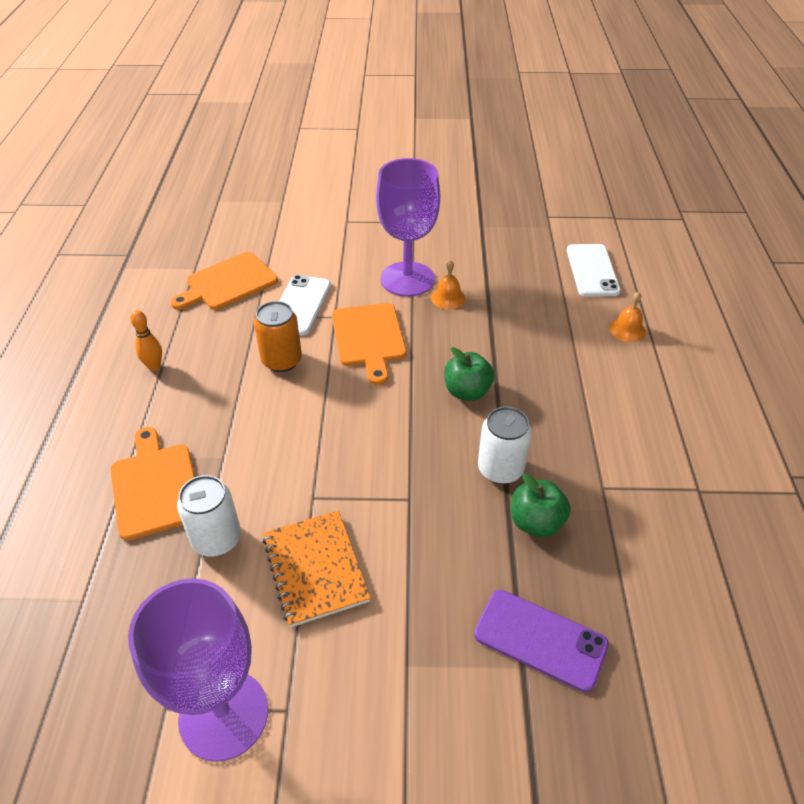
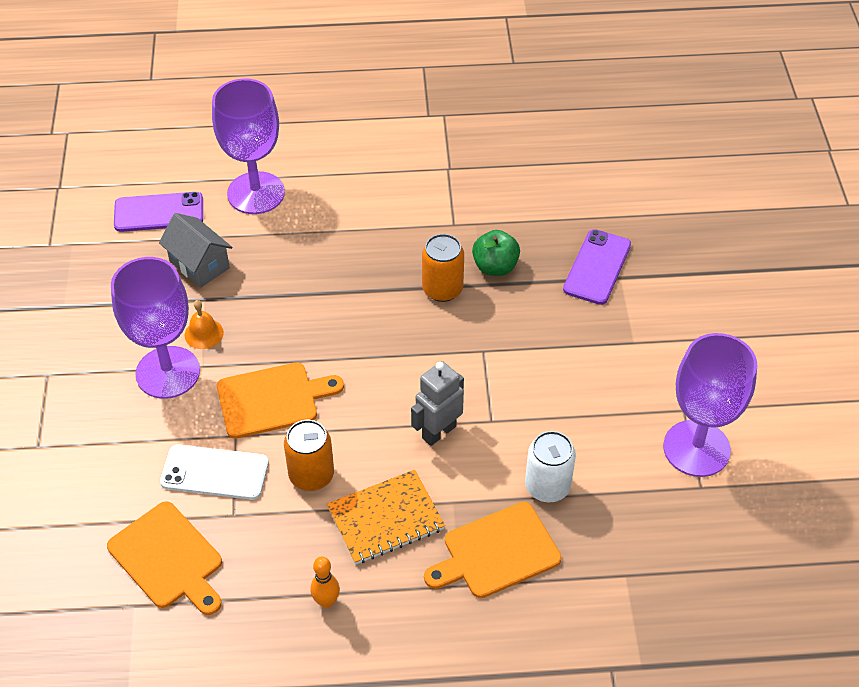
camera: 95 degrees left, 5 degrees up
orange notebook [263,511,371,627] -> orange notebook moved to [327,470,445,565]
green apple [444,347,494,401] -> none
white can [478,406,532,484] -> orange can [422,234,464,302]
white phone [567,244,621,297] -> purple phone [114,192,203,232]
orange bell [609,292,646,342] -> purple goblet [212,79,285,214]
none -> grey house [159,213,232,288]
none -> grey robot [411,361,464,446]

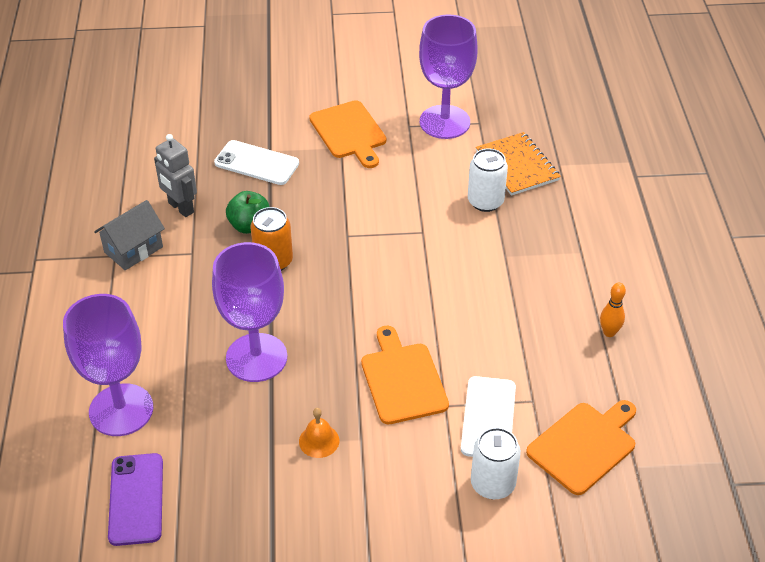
camera: 90 degrees left, 5 degrees down
purple goblet [111,257,200,399] -> purple goblet moved to [212,242,287,382]
grey house [159,213,232,288] -> grey house moved to [94,200,165,270]
orange can [284,420,334,491] -> none
orange notebook [327,470,445,565] -> orange notebook moved to [476,132,561,196]
grey robot [411,361,464,446] -> grey robot moved to [154,134,197,217]
orange cutting board [424,502,561,598] -> orange cutting board moved to [309,100,386,168]
purple phone [563,229,631,305] -> white phone [214,140,299,185]
none -> white can [471,427,521,500]

